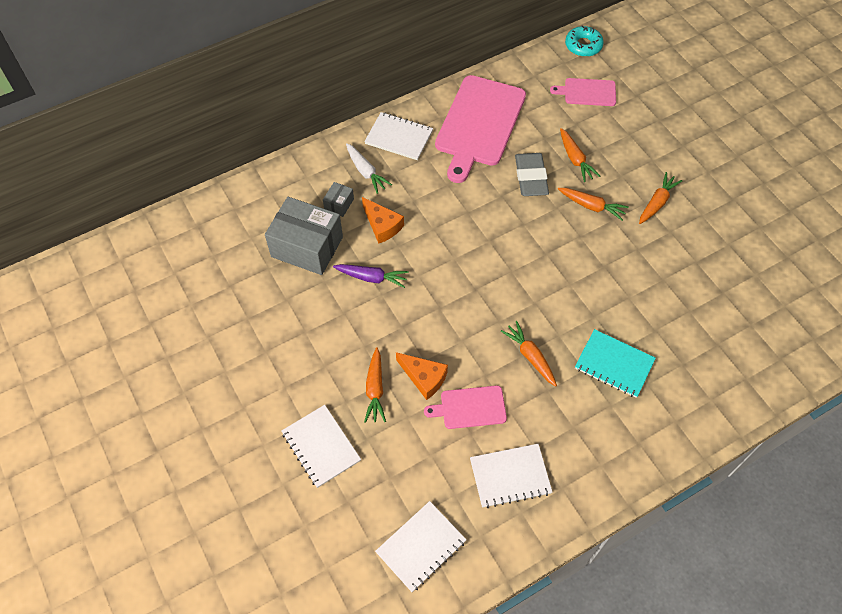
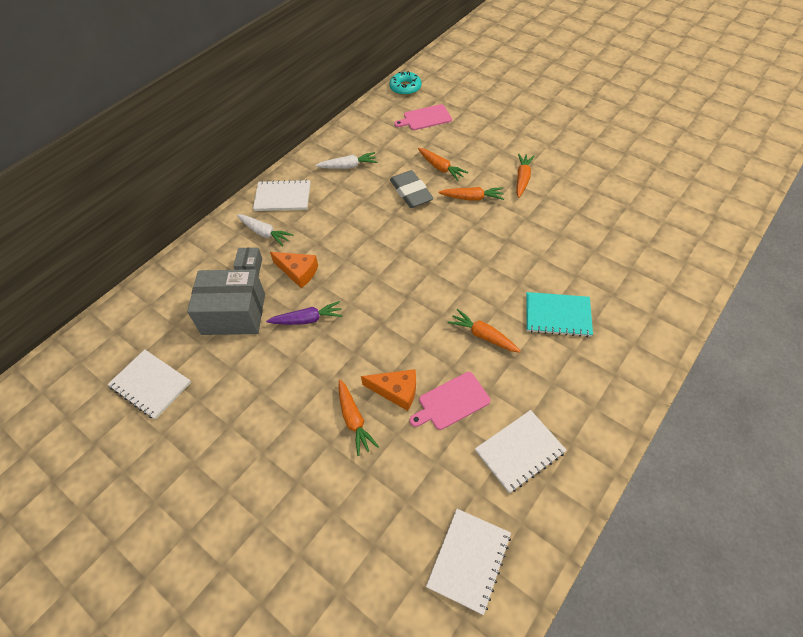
camera: 20 degrees left, 5 degrees down
white notebook [282,405,361,488] -> white notebook moved to [108,349,191,420]
pink cutting board [435,75,526,183] -> white carrot [316,152,377,169]

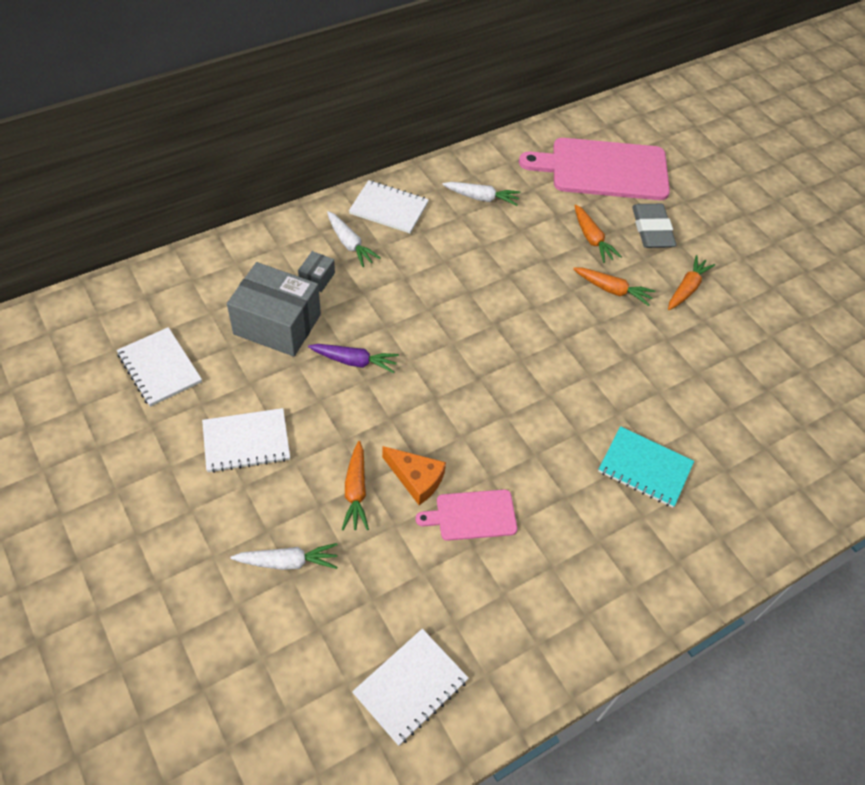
camera: 15 degrees right, 0 degrees up
orange cheese [270,252,318,288] -> none
turquoise donut [389,71,422,95] -> none
grey eraser [390,170,434,208] -> grey eraser moved to [632,204,676,248]
pink cutting board [394,104,452,130] -> pink cutting board [519,138,670,200], size x2.00
orange carrot [448,309,521,353] -> none
white notebook [475,410,567,493] -> white notebook moved to [202,408,290,473]
none -> white carrot [231,543,338,570]

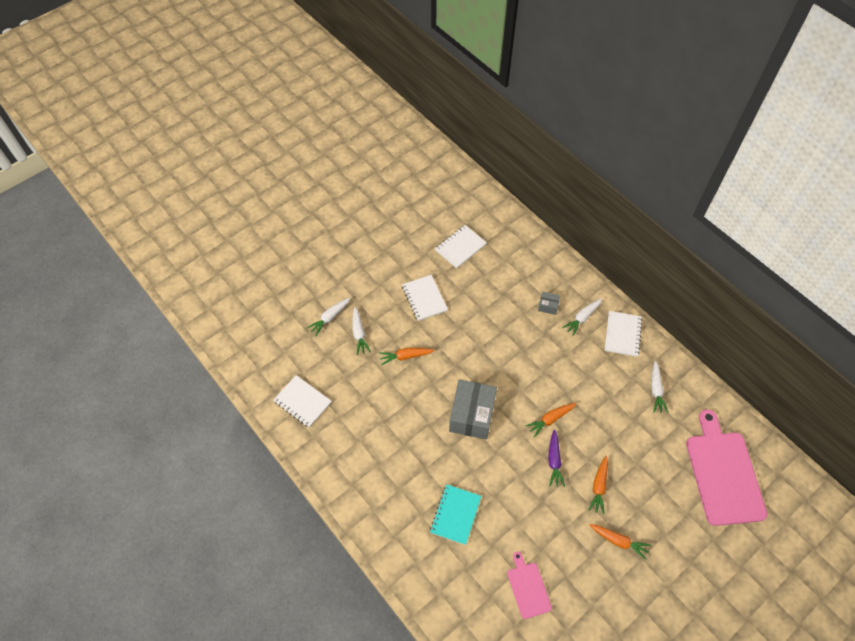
camera: 85 degrees right, 5 degrees up
grey box [227,262,321,357] -> grey box moved to [449,379,497,439]
purple carrot [308,344,399,373] -> purple carrot moved to [548,430,565,487]
orange cheese [382,446,446,505] -> none
pink cutting board [416,489,517,541] -> pink cutting board moved to [507,552,552,619]
orange carrot [574,204,622,263] -> orange carrot moved to [525,403,577,438]
grey eraser [632,204,676,248] -> none
none -> white carrot [307,298,350,336]

